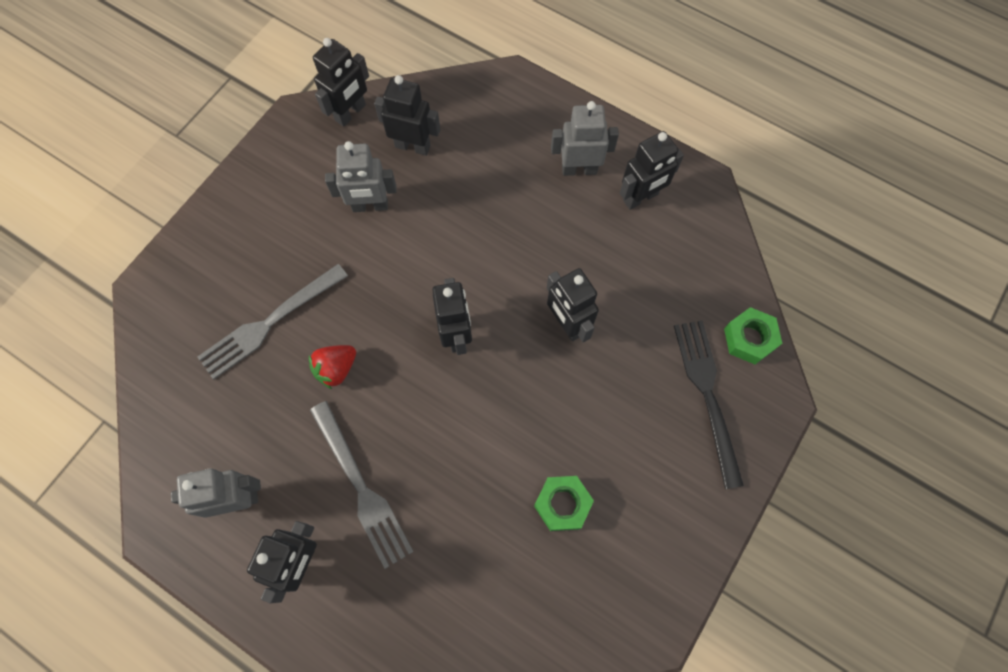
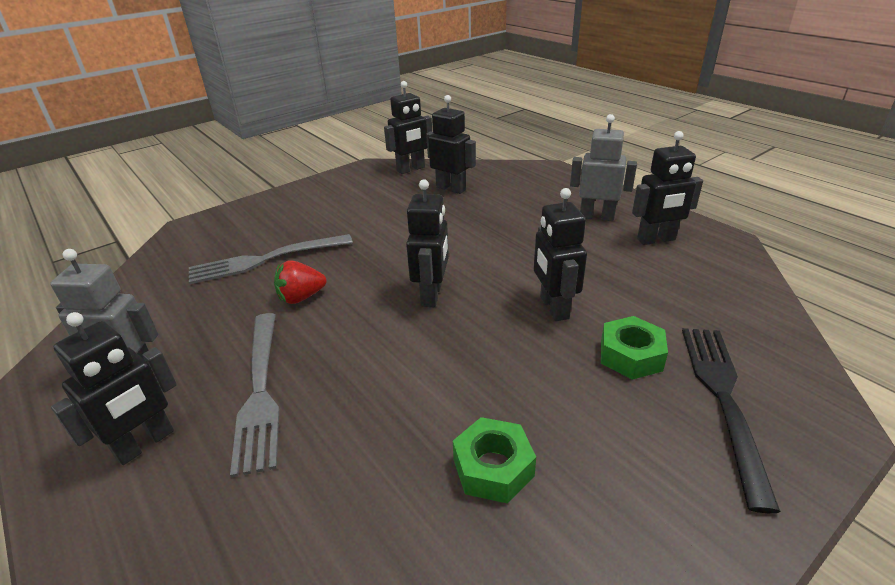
camera: 20 degrees right, 35 degrees down
grey robot [325,141,397,212] -> none
green nut [724,307,782,364] -> green nut moved to [601,316,668,380]

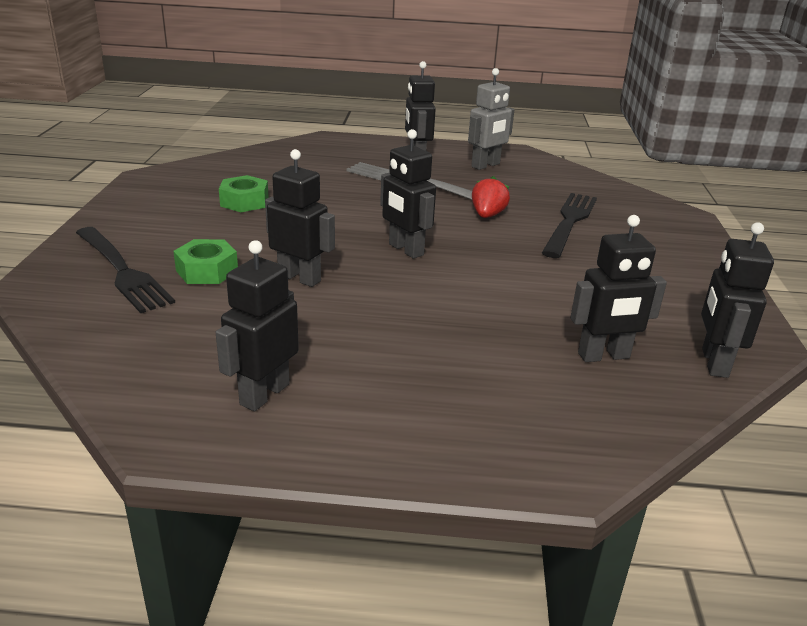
camera: 130 degrees right, 5 degrees down
grey fork [189,234,353,284] -> black fork [542,193,597,258]
grey robot [570,114,637,221] -> none

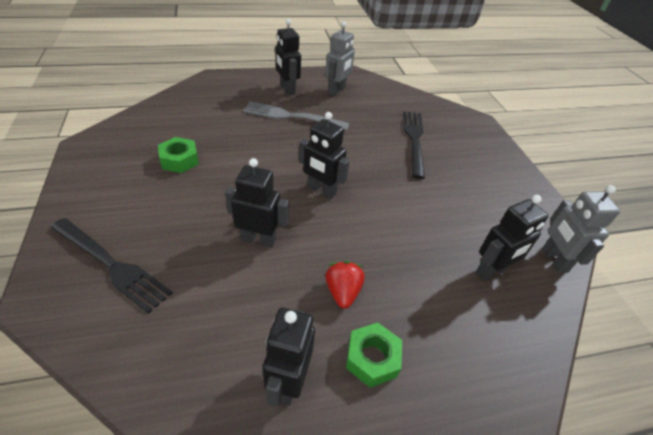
camera: 20 degrees left, 15 degrees up
green nut [173,239,238,284] -> green nut moved to [346,323,402,388]
red strawberry [472,176,510,218] -> red strawberry moved to [325,261,365,309]
black robot [701,222,774,378] -> grey robot [543,185,620,273]

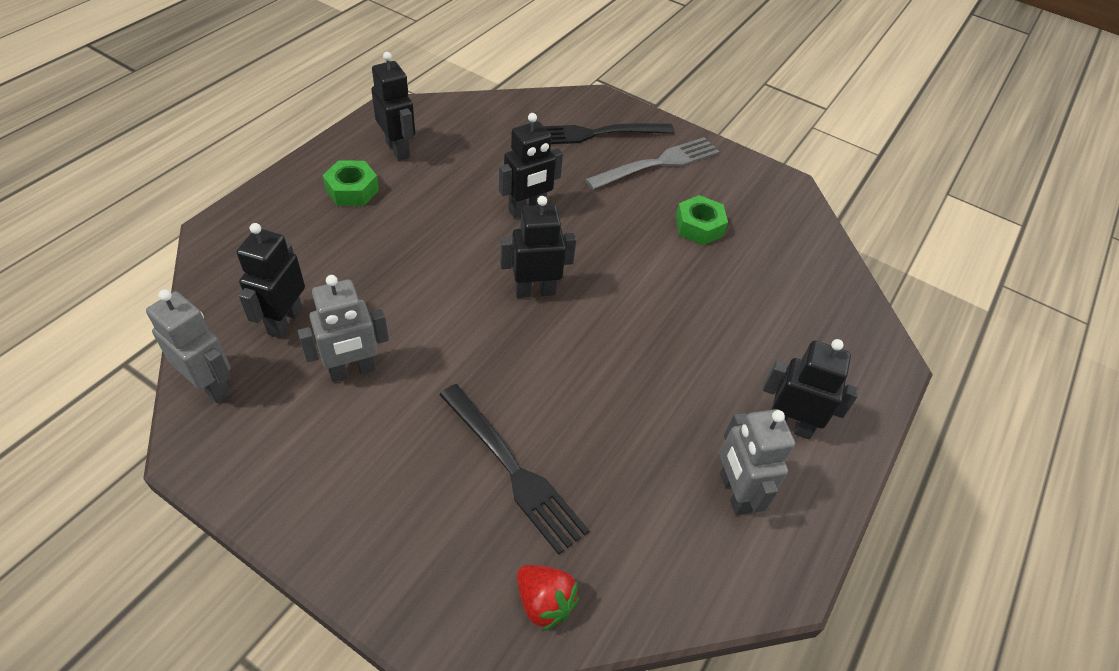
camera: 135 degrees right, 5 degrees up
grey fork [243,101,350,130] -> grey fork moved to [585,137,720,190]
red strawberry [325,261,365,309] -> red strawberry moved to [517,565,580,631]
none -> grey robot [298,275,389,382]

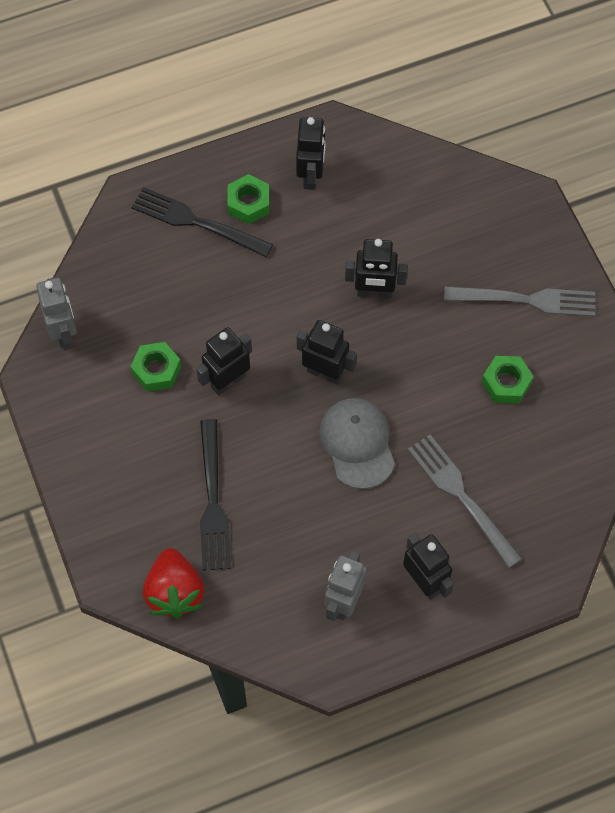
camera: 40 degrees right, 15 degrees up
black robot [237,223,305,339] -> black robot moved to [196,327,252,395]
grey robot [298,275,389,382] -> green nut [131,342,181,392]
red strawberry [517,565,580,631] -> red strawberry [143,548,204,618], size x1.55
black fork [544,123,674,144] -> black fork moved to [131,187,273,257]
none -> grey cap [319,398,395,489]
none -> grey fork [408,435,522,568]

